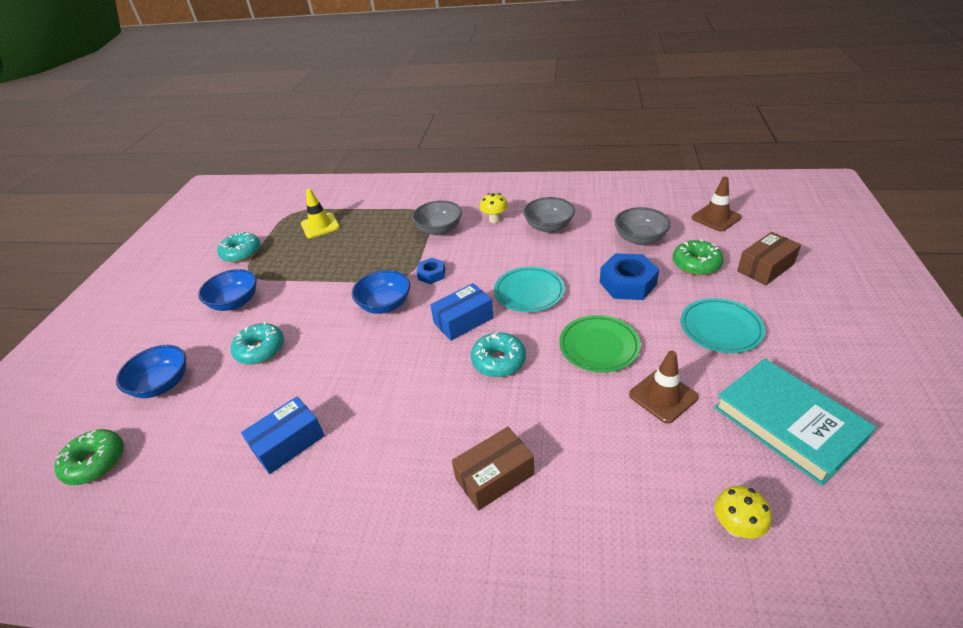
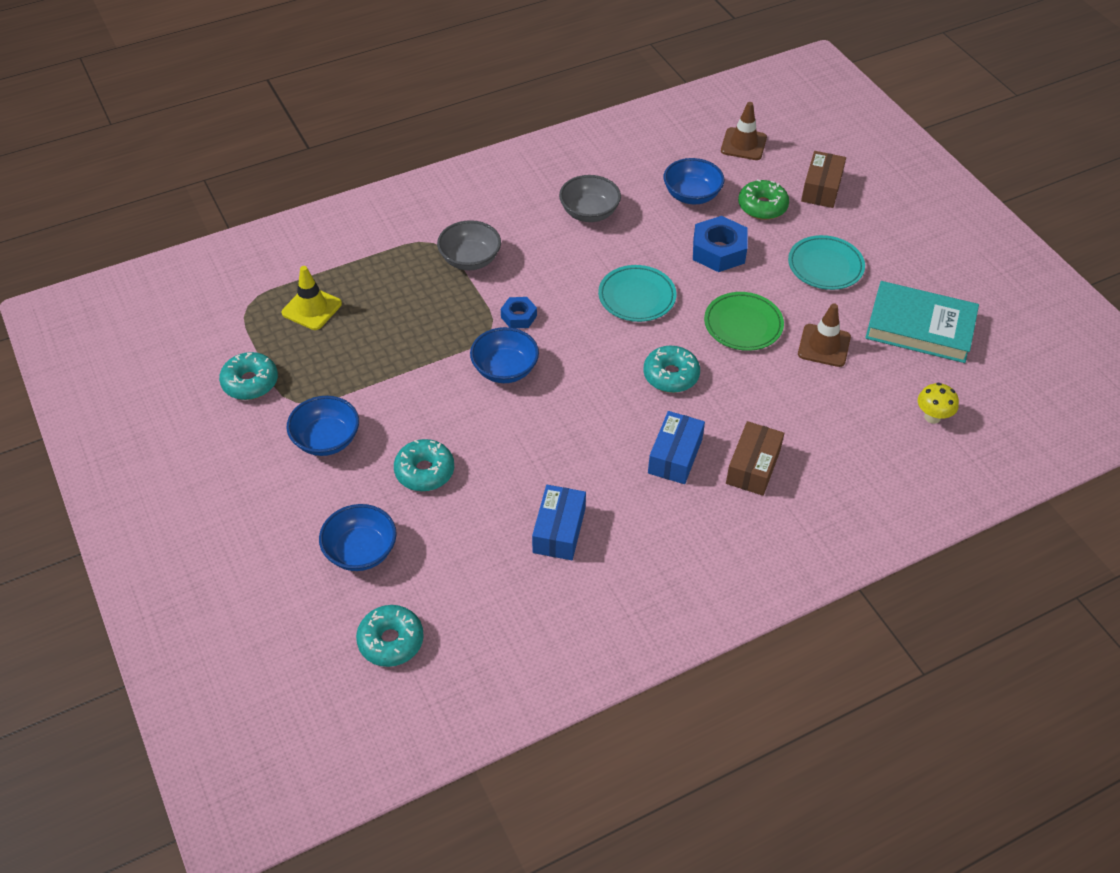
camera: 40 degrees left, 10 degrees up
green donut [54,429,124,485] -> turquoise donut [356,605,424,667]
blue box [430,283,494,341] -> blue box moved to [648,411,705,484]
yellow mushroom [480,193,508,223] -> none
grey bowl [614,207,671,245] -> blue bowl [664,158,724,204]

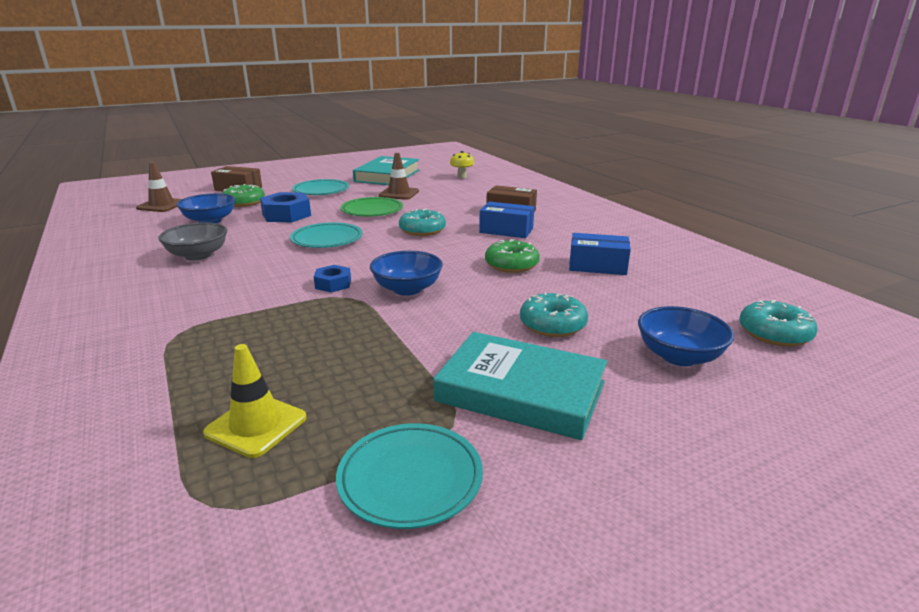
camera: 90 degrees left, 25 degrees down
turquoise donut [219,352,278,400] -> turquoise plate [336,423,483,529]
blue bowl [287,396,359,456] -> turquoise book [433,332,607,440]
grey bowl [437,220,501,270] -> none
none -> green donut [485,239,540,273]

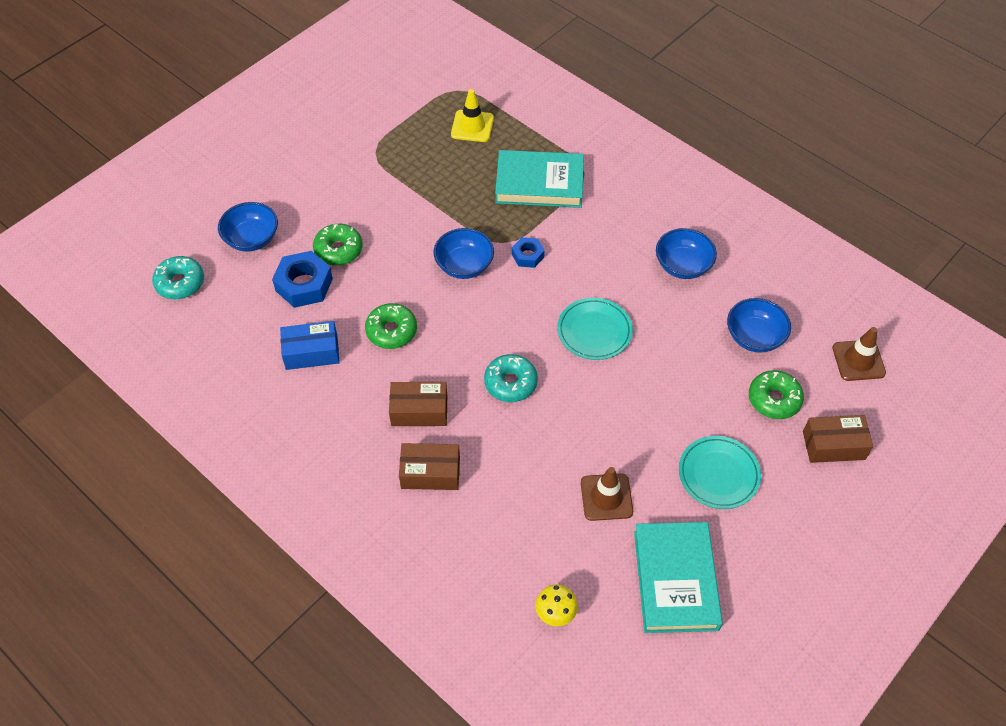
camera: 160 degrees right, 30 degrees up
grey bowl [158,222,227,261] -> blue bowl [656,228,717,279]
blue nut [260,192,311,223] -> blue nut moved to [272,251,333,308]
turquoise plate [336,423,483,529] -> none
green plate [341,197,403,216] -> none
turquoise book [433,332,607,440] -> turquoise book moved to [495,150,584,208]
blue box [479,202,534,238] -> brown box [389,382,447,426]
turquoise donut [520,293,588,337] -> green donut [313,224,363,266]

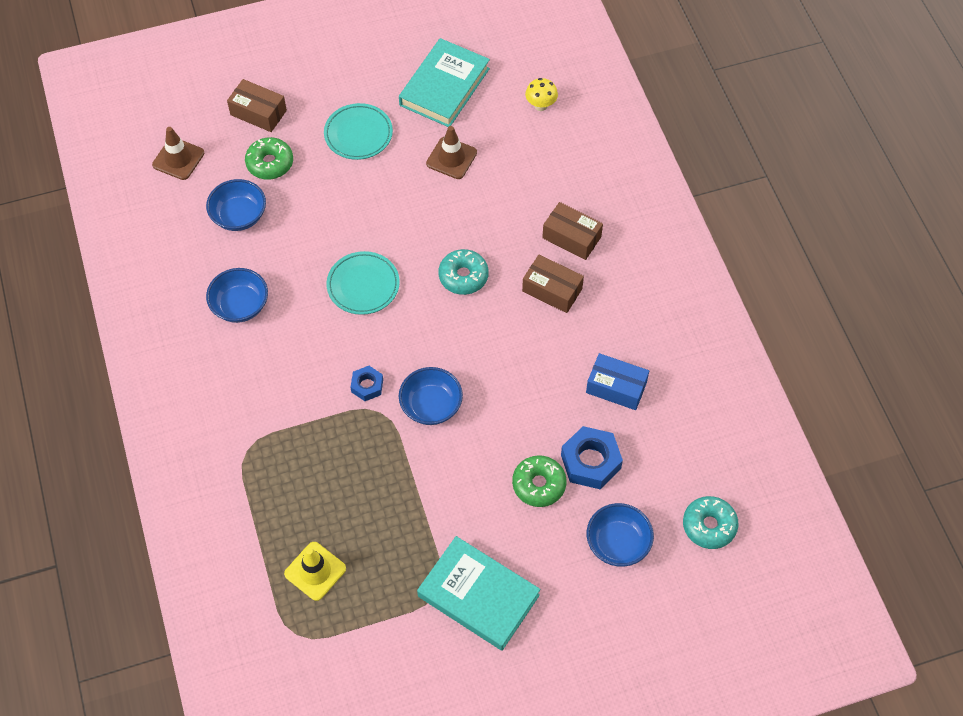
camera: 150 degrees left, 5 degrees up
green donut [365,303,417,349] -> none
turquoise book [495,150,584,208] -> turquoise book moved to [417,536,540,651]

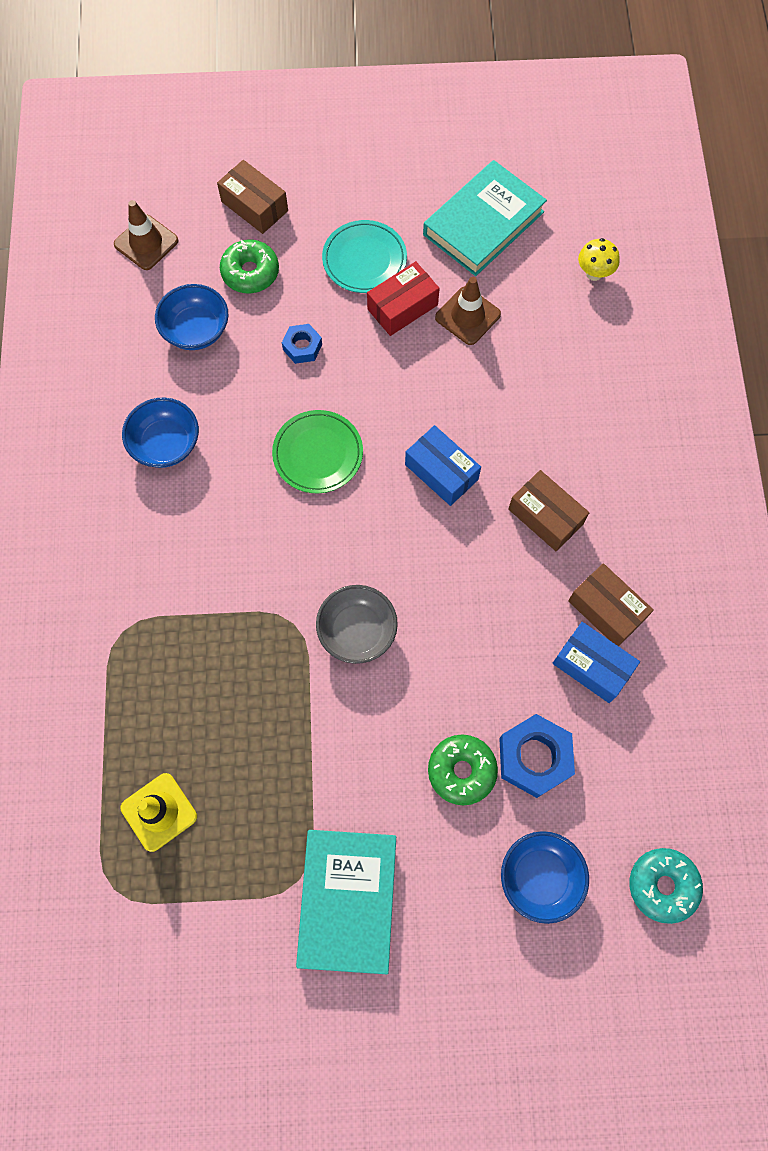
camera: 15 degrees right, 10 degrees up
turquoise plate [326,251,400,315] -> green plate [272,410,363,493]
blue nut [351,366,383,401] -> blue nut moved to [282,324,322,364]
blue bowl [399,367,463,425] -> grey bowl [316,585,398,664]
turquoise book [417,536,540,651] -> turquoise book turned 45 degrees clockwise [296,830,396,974]
turquoise donut [438,249,489,295] -> blue box [405,425,481,506]
brown box [542,202,603,260] -> brown box moved to [568,563,654,646]
none -> red box [367,261,440,336]

